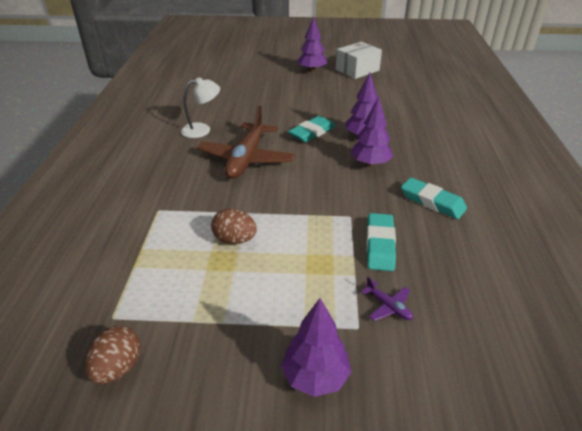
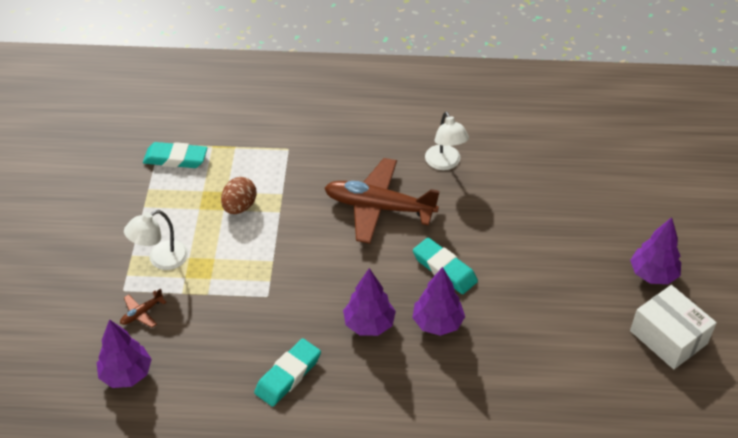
camera: 90 degrees right, 10 degrees up
brown egg [85,326,140,384] -> none
purple tree [281,298,351,397] -> purple tree moved to [97,319,152,388]
purple plane [361,277,413,321] -> brown plane [120,289,167,328]
turquoise eraser [366,213,396,271] -> turquoise eraser moved to [143,142,207,168]
none -> white lamp [124,210,188,270]

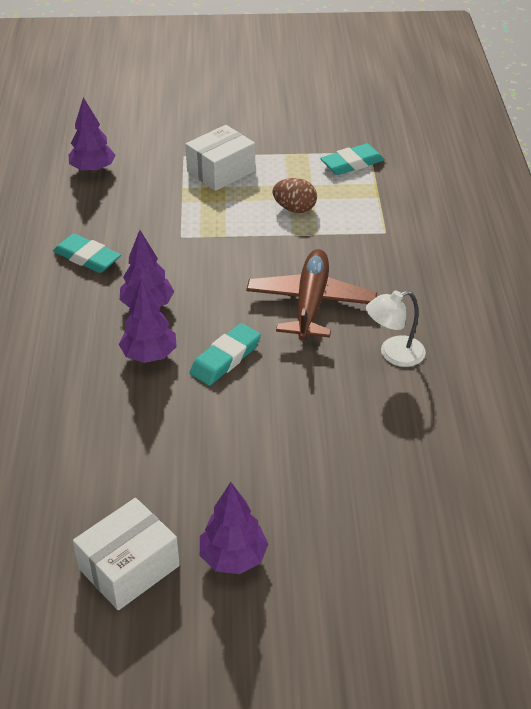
camera: 85 degrees right, 5 degrees down
brown plane [120,289,167,328] -> none
white lamp [124,210,188,270] -> white box [185,125,255,191]
turquoise eraser [143,142,207,168] -> turquoise eraser turned 60 degrees clockwise [320,144,385,175]

